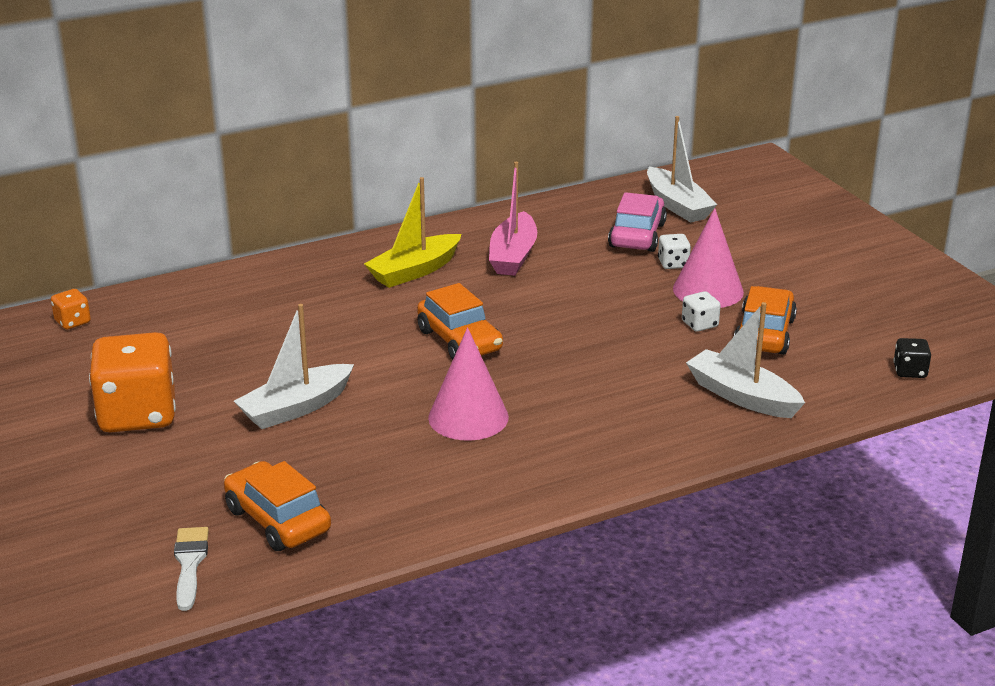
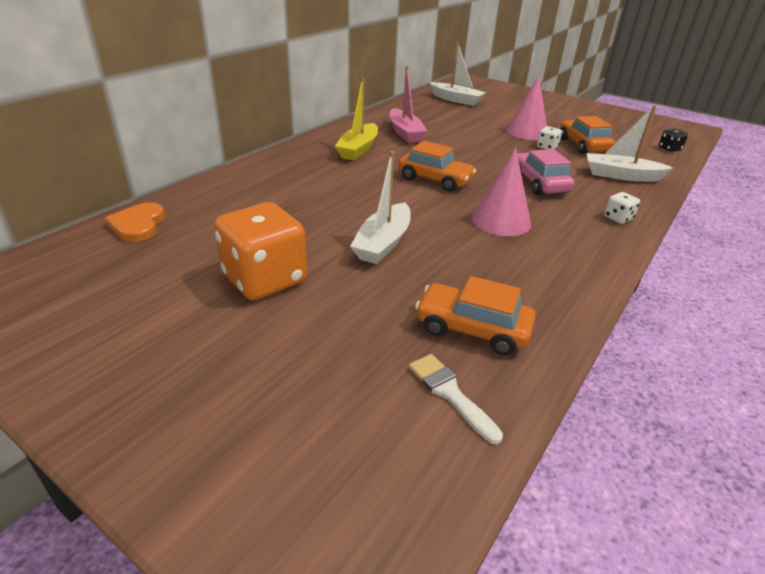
camera: 30 degrees left, 5 degrees up
orange dice [51,289,91,329] -> orange heart [105,202,165,242]
pink car [608,192,667,252] -> pink car moved to [517,149,574,195]
white dice [658,234,691,269] -> white dice moved to [604,192,640,224]

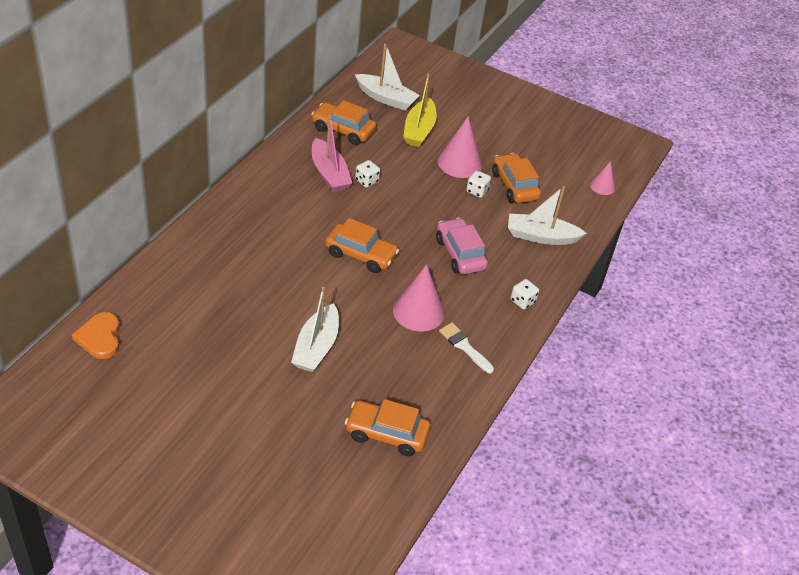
camera: 10 degrees left, 10 degrees up
orange dice [214,202,307,300] -> none
yellow boat [335,78,378,161] -> yellow boat moved to [403,74,437,147]
white brush [409,354,503,444] -> white brush moved to [439,323,494,373]
black dice [659,129,688,152] -> pink cone [590,161,615,195]
none -> orange car [311,100,376,145]
none -> white dice [355,160,380,188]

